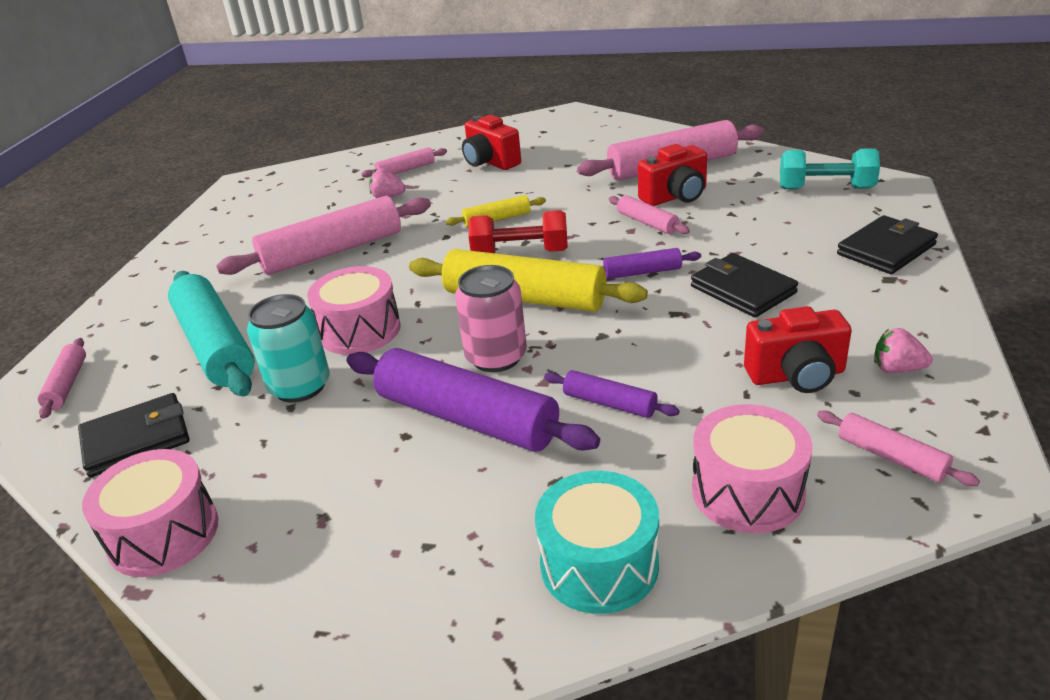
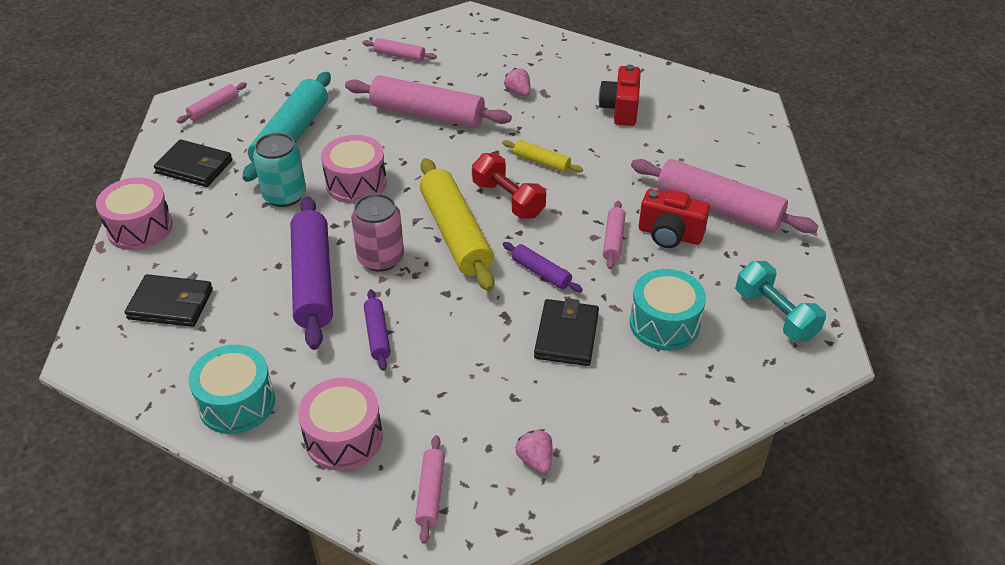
camera: 45 degrees right, 10 degrees up
pink rolling pin [361,147,447,178] -> pink rolling pin moved to [363,38,437,61]
red camera [744,306,852,393] -> none
black wallet [837,215,938,274] -> black wallet moved to [125,274,213,327]
none -> turquoise drum [630,269,706,351]

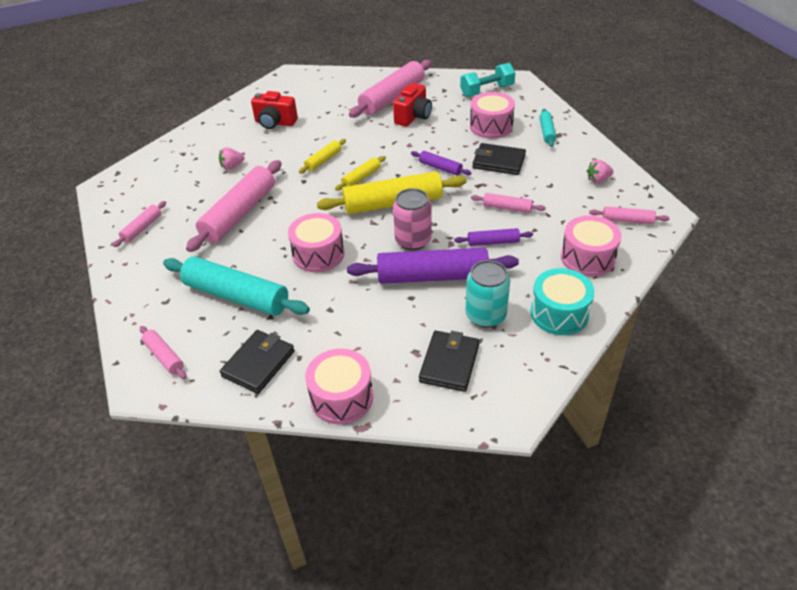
camera: 80 degrees left, 0 degrees up
turquoise can [253,133,306,207] -> turquoise can moved to [466,260,510,328]
red dumbbell [472,153,546,219] -> yellow rolling pin [335,156,386,191]
purple rolling pin [503,242,583,292] -> purple rolling pin turned 75 degrees clockwise [411,151,471,175]
pink rolling pin [603,201,625,269] -> pink rolling pin moved to [471,193,546,213]
turquoise drum [630,269,706,351] -> pink drum [470,92,515,139]
none -> turquoise rolling pin [539,109,556,147]

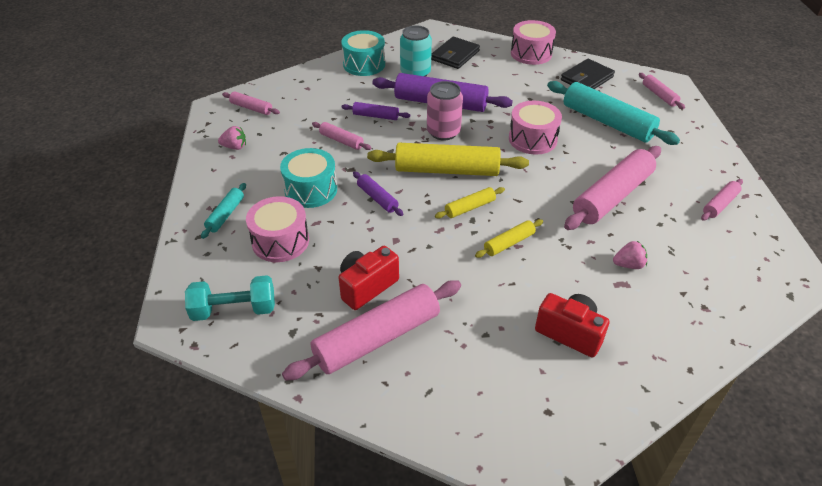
camera: 165 degrees left, 0 degrees up
black wallet [472,143,526,175] -> turquoise drum [280,148,337,208]
pink drum [561,215,621,277] -> none

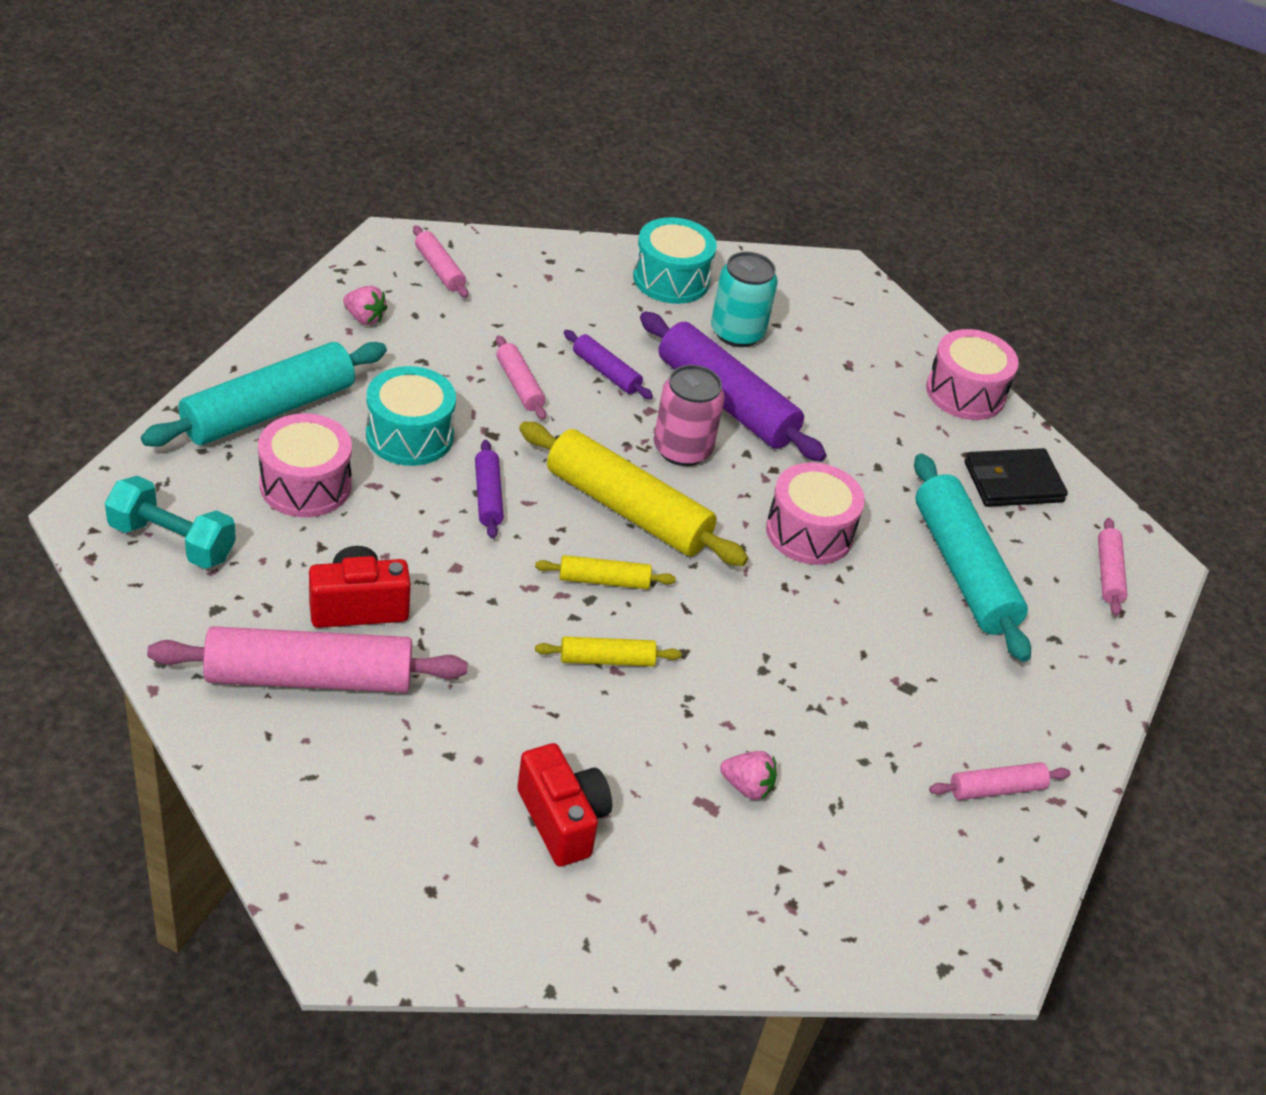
camera: 25 degrees right, 0 degrees up
turquoise rolling pin [201,183,246,239] -> turquoise rolling pin [141,342,387,447], size x2.06
black wallet [431,37,480,69] -> none
pink rolling pin [564,146,661,230] -> none

